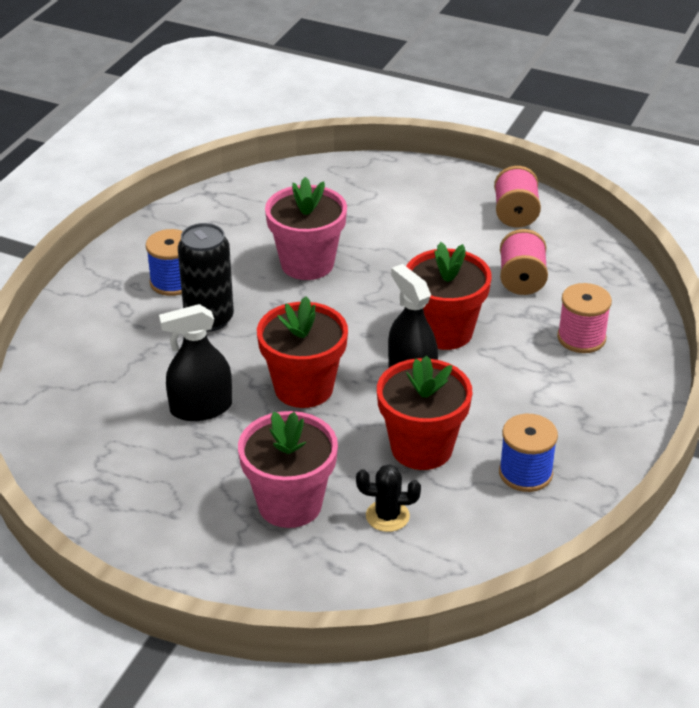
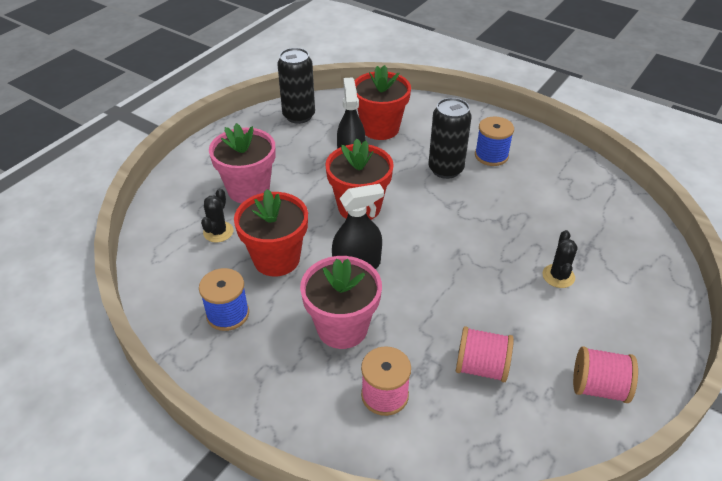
camera: 100 degrees right, 5 degrees up
pink flower pot [265,177,347,280] -> pink flower pot moved to [300,256,382,349]
red flower pot [406,242,492,350] -> red flower pot moved to [355,65,411,140]
none -> black can [277,48,315,124]
none -> black cactus [542,230,578,288]

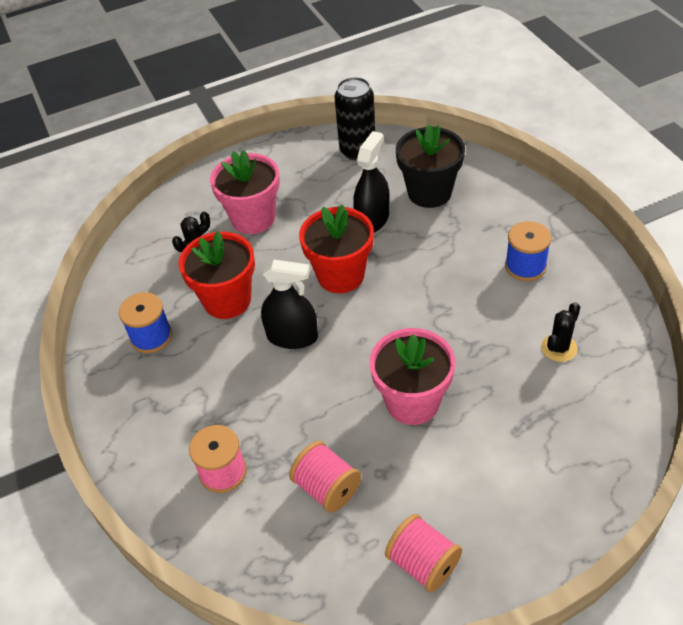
camera: 35 degrees right, 5 degrees up
pink flower pot [300,256,382,349] -> pink flower pot moved to [369,328,455,425]
red flower pot [355,65,411,140] -> black flower pot [396,124,465,208]
black can [428,98,472,179] -> none
black cactus [542,230,578,288] -> black cactus moved to [541,302,580,362]

